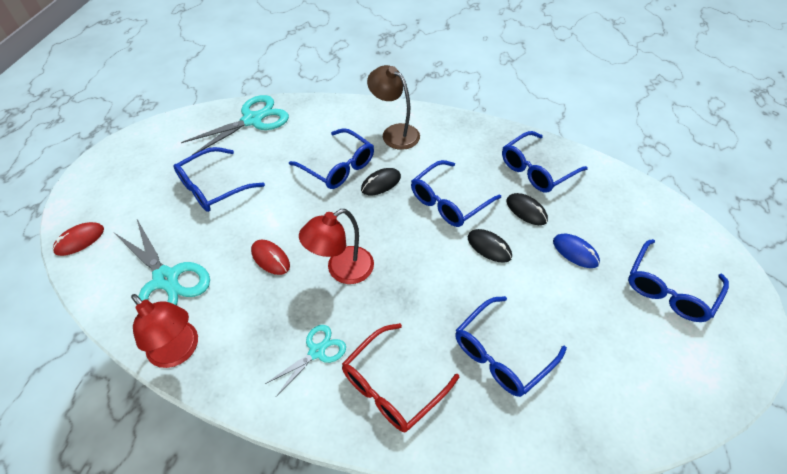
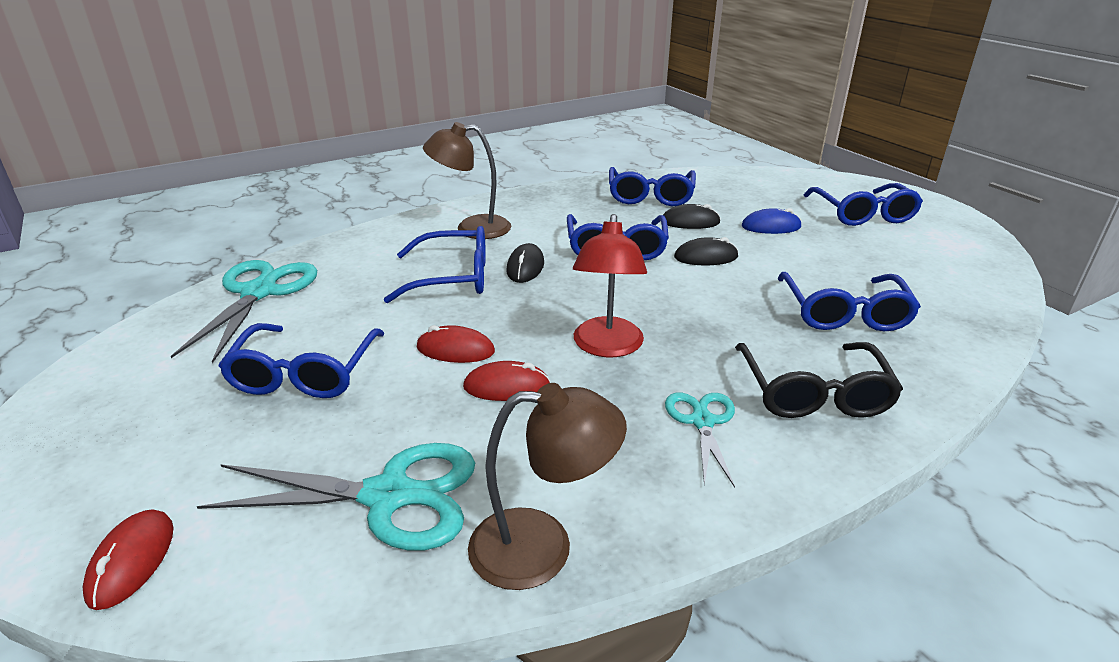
camera: 45 degrees left, 20 degrees down
red lamp [131,294,198,368] -> brown lamp [468,383,627,590]
red glasses [342,323,459,432] -> black glasses [735,342,903,418]
none -> red mouse [416,325,495,363]

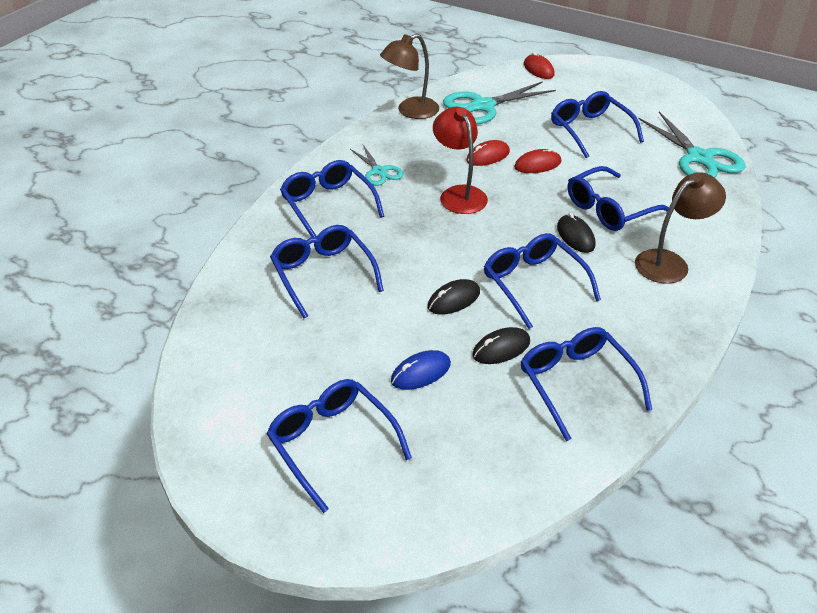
camera: 150 degrees right, 10 degrees up
black glasses [735,342,903,418] -> blue glasses [280,160,384,237]

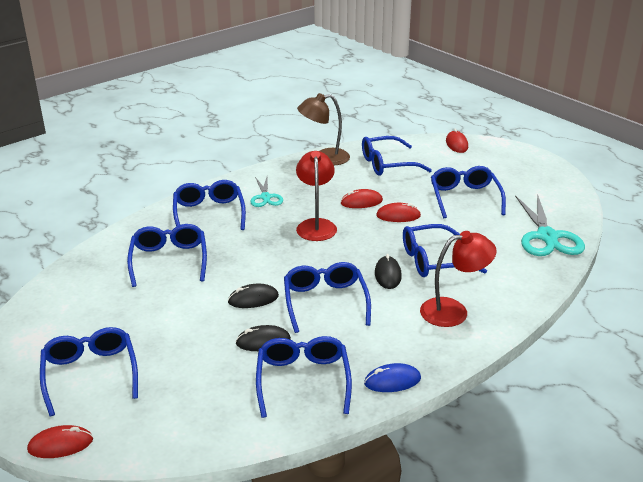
camera: 20 degrees right, 10 degrees down
blue mouse [391,350,451,390] -> blue mouse moved to [364,363,421,392]
turquoise scissors [443,81,556,125] -> blue glasses [362,136,432,176]
brown lamp [635,172,726,284] -> red lamp [420,231,497,327]
none -> red mouse [27,425,93,458]

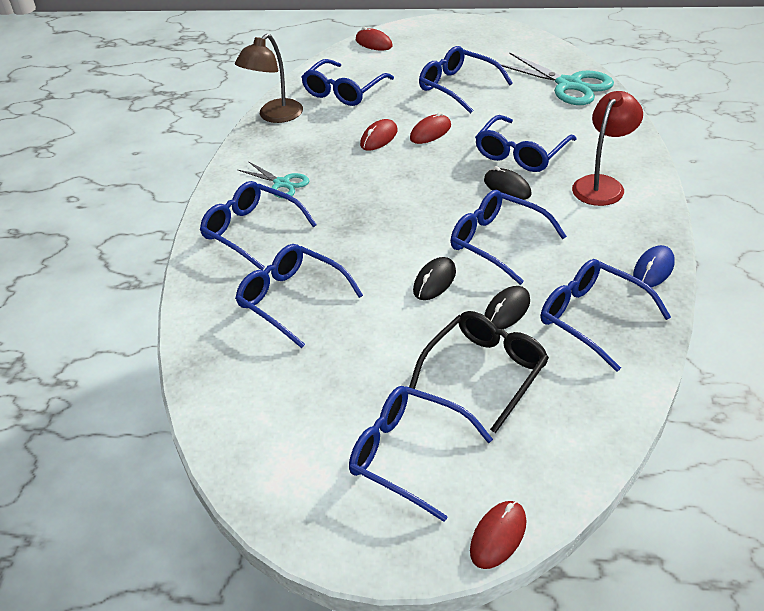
camera: 40 degrees left, 10 degrees up
red lamp [296,151,337,241] -> none
none -> black glasses [409,311,549,433]

